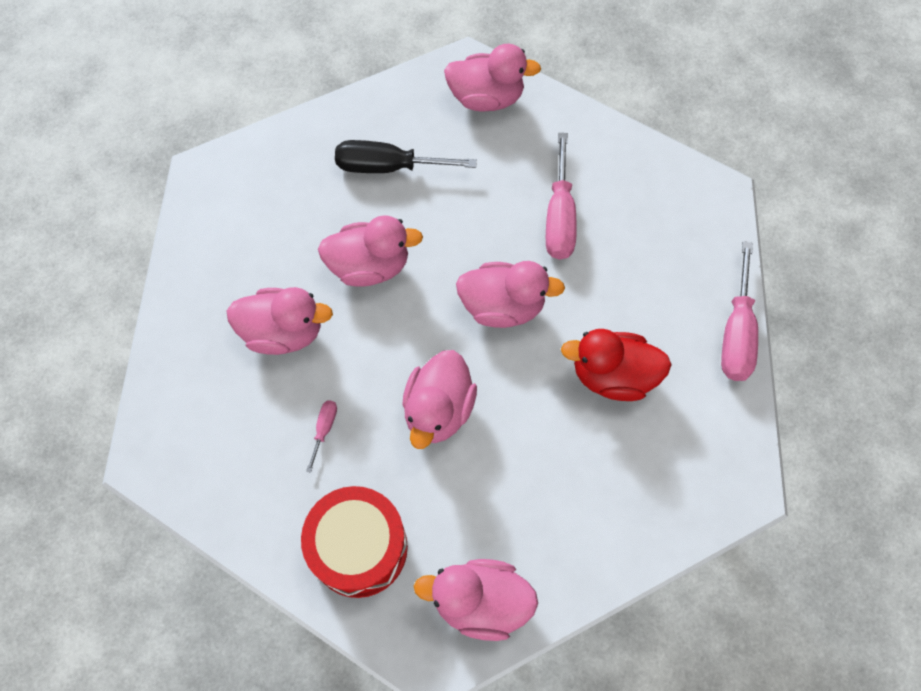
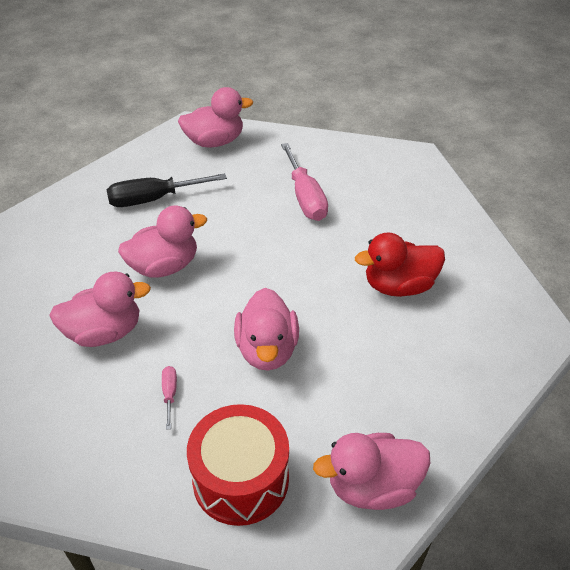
camera: 20 degrees left, 20 degrees down
pink duck [456,261,565,328] -> none
pink screwdriver [721,241,758,381] -> none

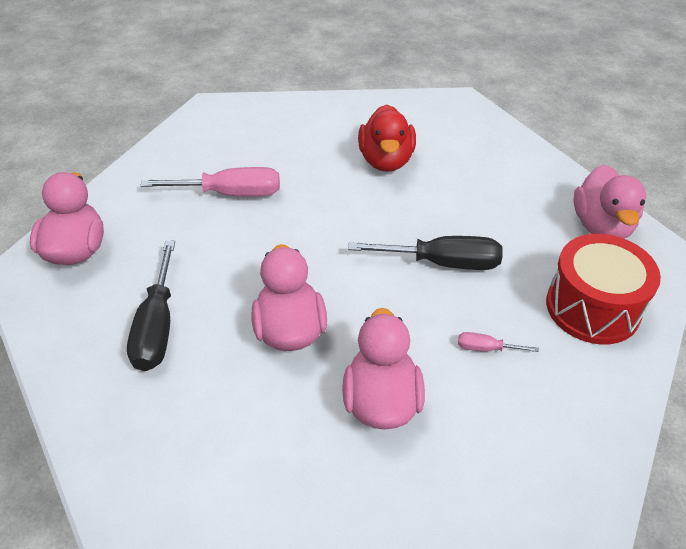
camera: 75 degrees left, 0 degrees up
pink duck [234,288,299,371] -> black screwdriver [348,236,503,270]

